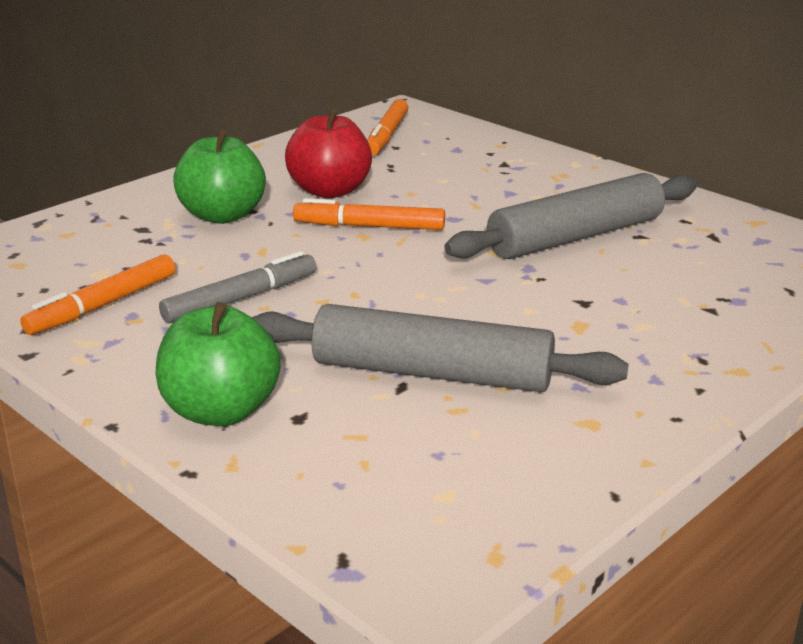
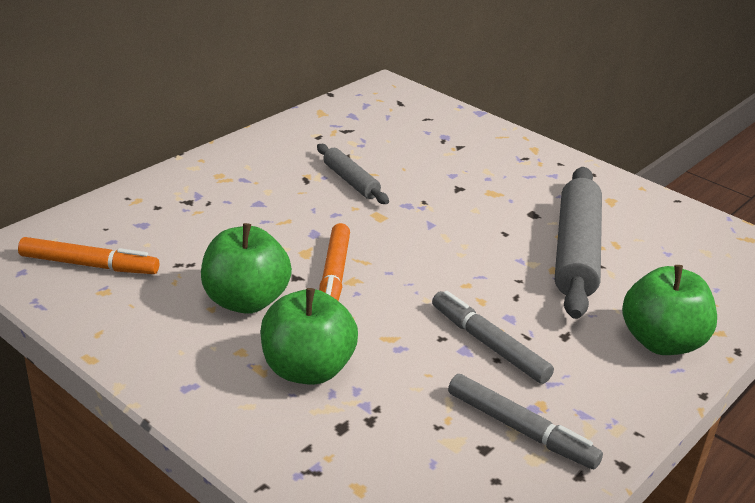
camera: 95 degrees left, 5 degrees up
orange marker [20,254,175,335] -> grey marker [448,374,603,469]
red apple [285,109,372,198] -> green apple [201,223,292,314]
grey rolling pin [445,173,697,259] -> grey rolling pin [317,144,389,204], size x0.52

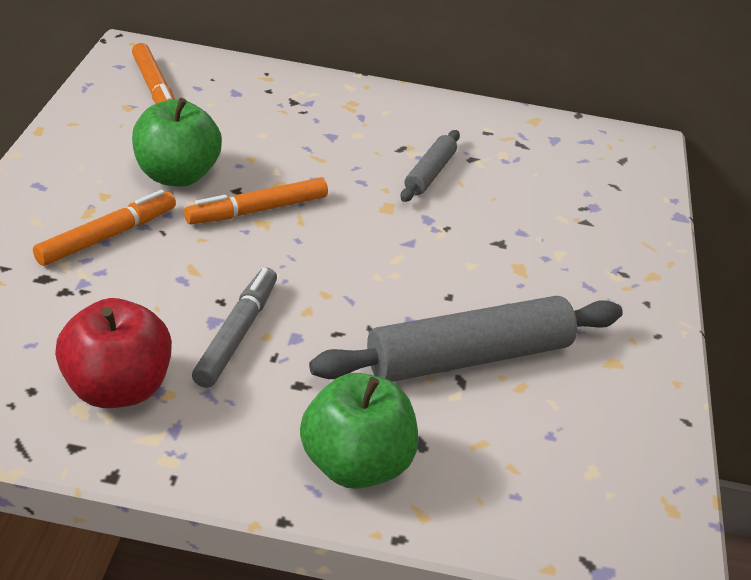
camera: 55 degrees right, 5 degrees up
green apple [260,288,358,385] -> orange marker [33,190,176,266]
grey marker [448,374,603,469] -> red apple [55,298,172,408]

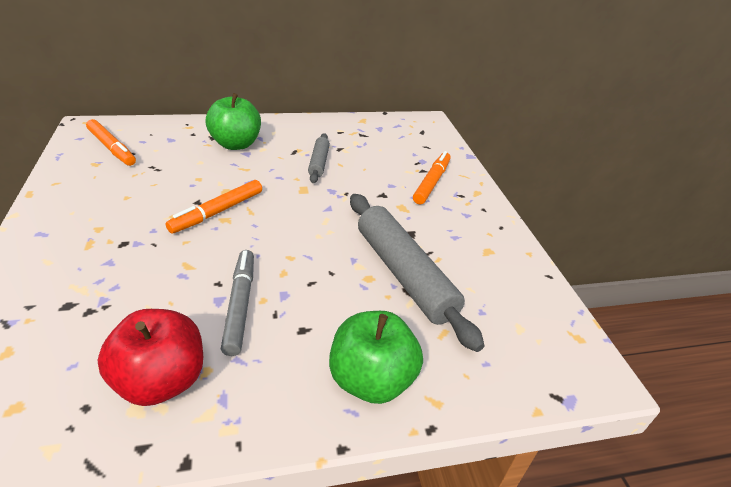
camera: 20 degrees left, 0 degrees up
orange marker [33,190,176,266] -> orange marker moved to [413,151,451,204]
green apple [132,98,222,187] -> green apple moved to [206,93,261,150]
grey rolling pin [309,296,623,382] -> grey rolling pin turned 75 degrees counterclockwise [350,194,484,352]

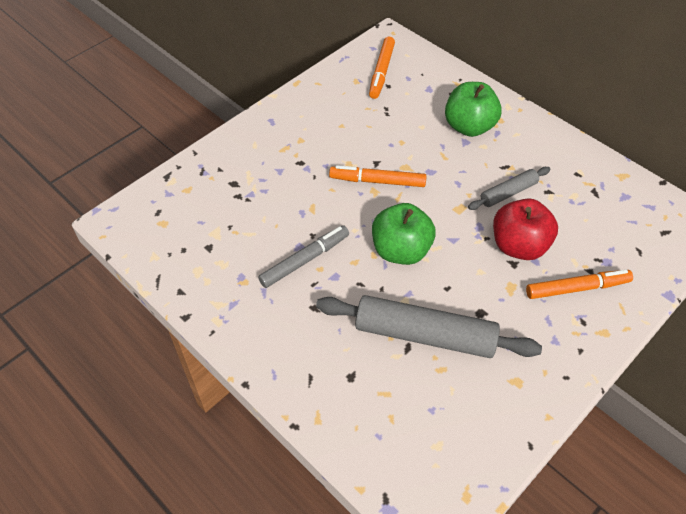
camera: 60 degrees right, 15 degrees up
red apple [97,309,203,406] -> red apple moved to [493,198,558,260]
green apple [329,311,423,404] -> green apple moved to [372,203,436,265]
grey rolling pin [350,194,484,352] -> grey rolling pin turned 75 degrees clockwise [316,295,542,358]

